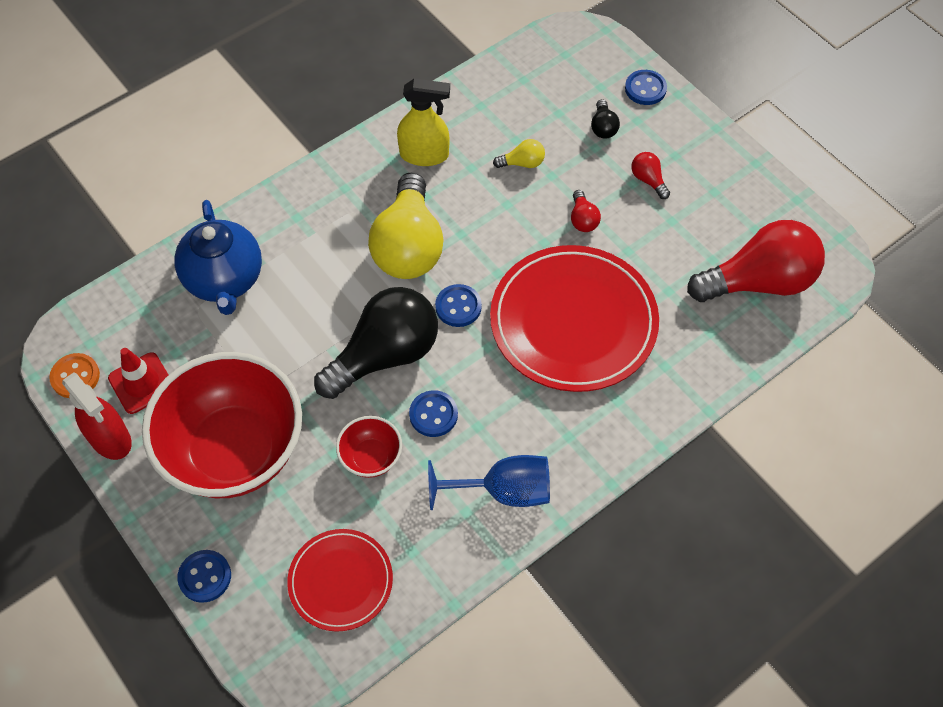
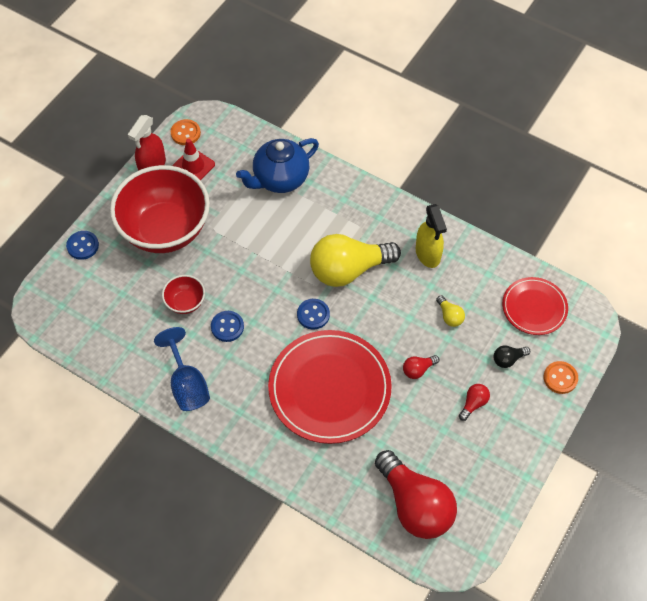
camera: 70 degrees right, 0 degrees up
red plate [287,529,393,632] -> red plate moved to [502,277,568,335]
black light bulb [314,287,438,399] -> none
blue button [625,70,667,105] -> orange button [543,361,578,394]

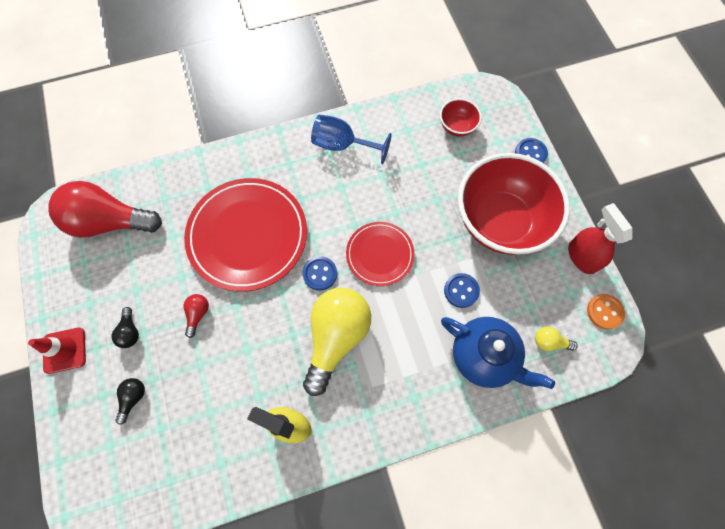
camera: 130 degrees right, 10 degrees up
red bowl [162,275,205,314] -> red bowl moved to [440,98,482,137]
red traffic cone [172,139,215,180] -> red traffic cone moved to [28,328,86,374]
blue button [211,311,244,342] -> blue button moved to [444,273,480,308]
blue teapot [236,138,319,193] -> blue teapot turned 120 degrees clockwise [441,317,555,389]
yellow light bulb [436,296,465,327] -> yellow light bulb moved to [535,327,578,351]
red light bulb [459,384,490,421] -> black light bulb [112,307,139,348]
red plate [502,277,568,335] -> red plate moved to [346,222,414,286]
orange button [543,361,578,394] -> none

